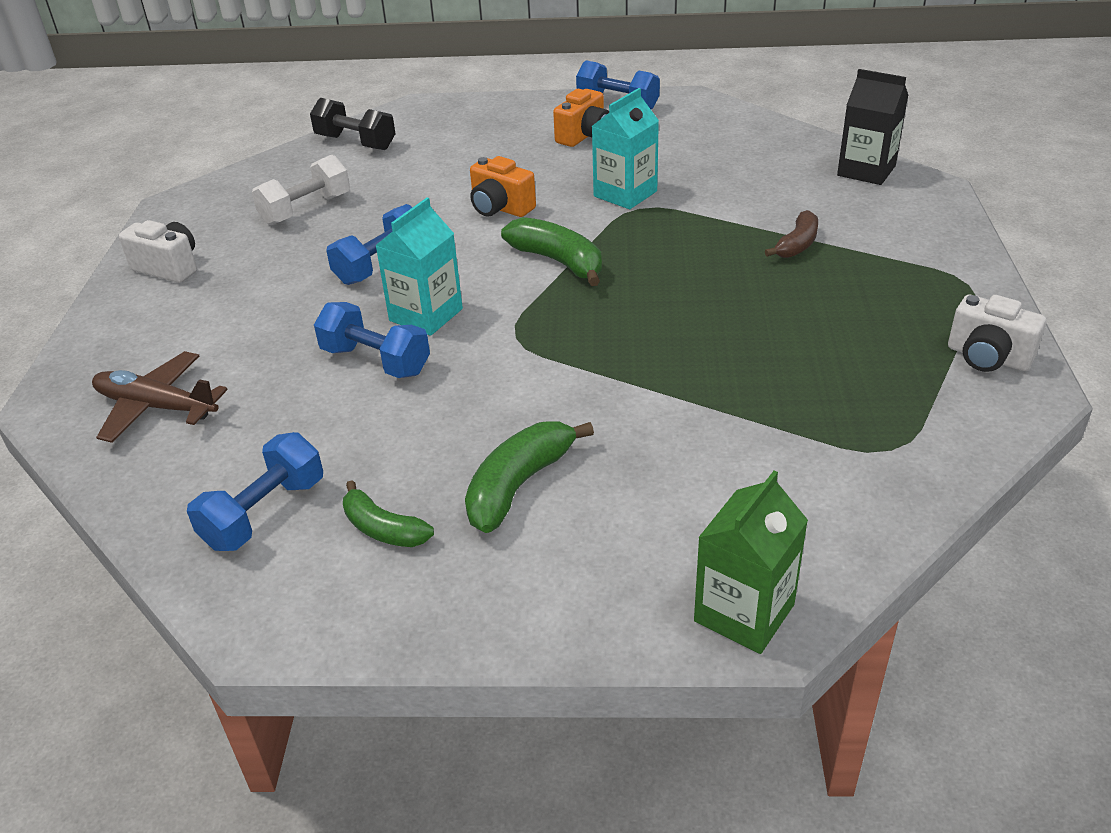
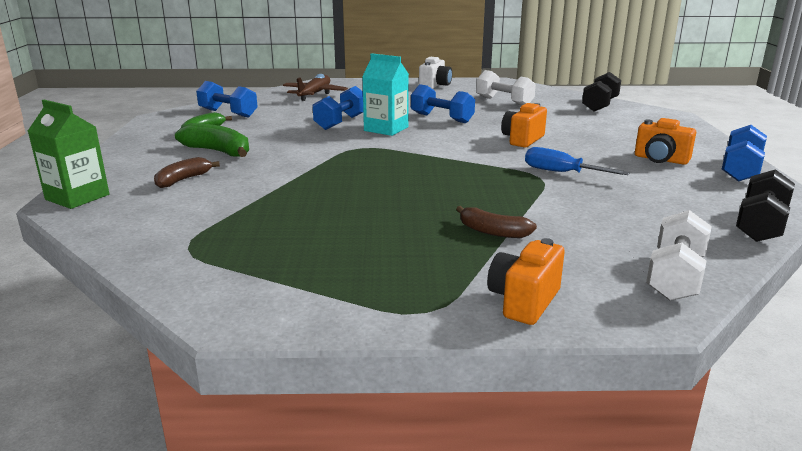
camera: 85 degrees right, 15 degrees down
green banana [501,217,602,286] -> none
turquoise carton [592,88,659,209] -> blue screwdriver [525,147,630,175]
black carton [837,69,909,185] -> white dumbbell [646,210,712,301]
white camera [948,295,1047,372] -> none
none -> brown banana [154,157,220,188]
none -> orange camera [487,238,565,325]
none -> black dumbbell [736,169,795,242]

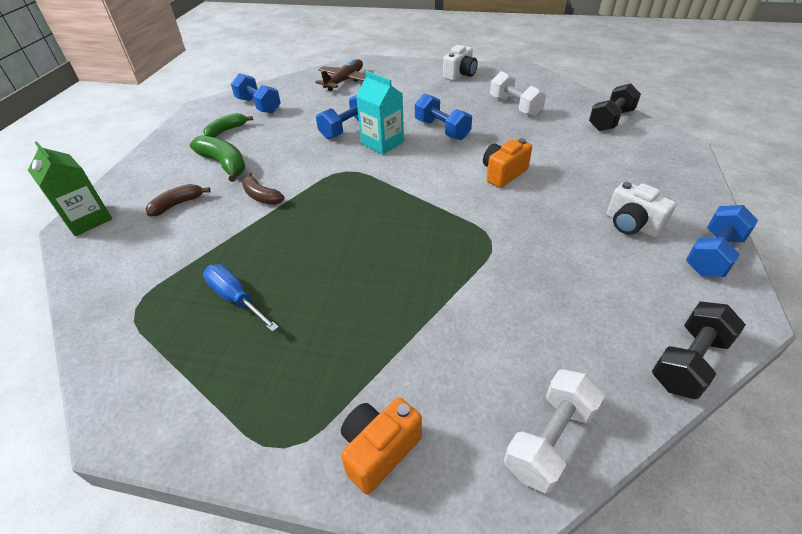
camera: 15 degrees right, 20 degrees up
brown banana [456,206,537,238] -> brown banana moved to [242,172,285,205]
blue screwdriver [525,147,630,175] -> blue screwdriver moved to [203,264,279,332]
orange camera [635,118,696,165] -> white camera [606,181,676,238]

